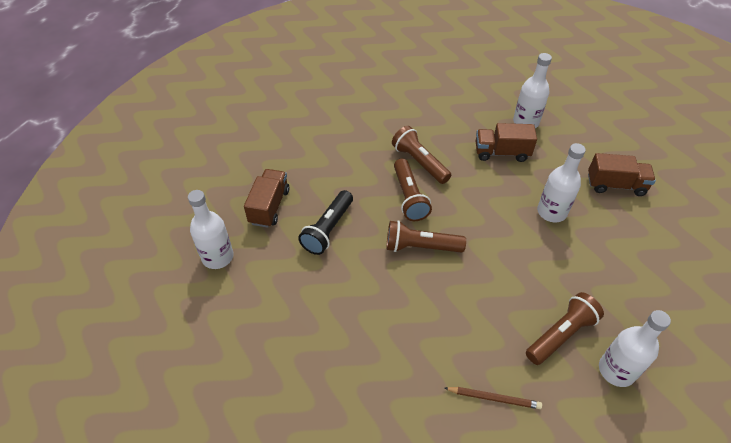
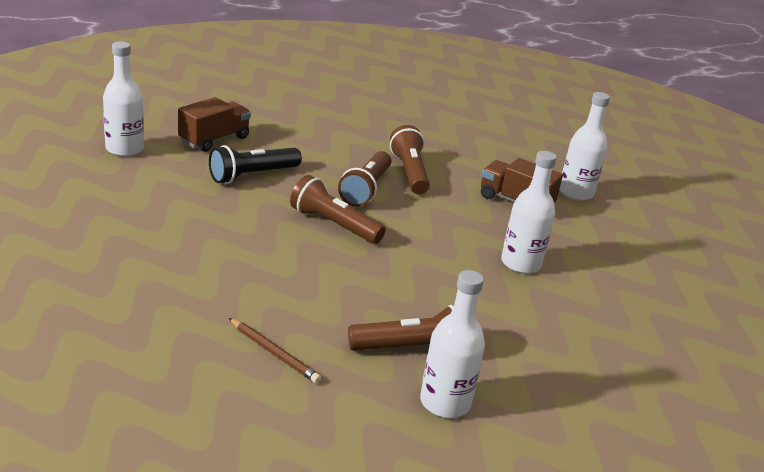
camera: 25 degrees right, 20 degrees down
brown truck [588,153,656,196] -> none

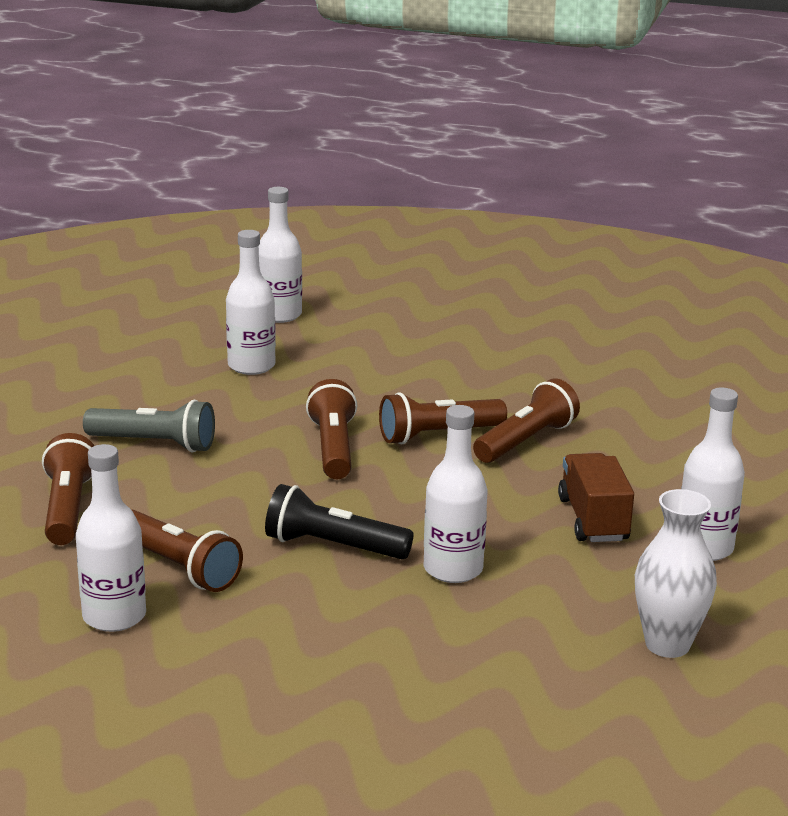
camera: 55 degrees right, 5 degrees down
brown truck [178,97,251,152] -> none
black flashlight [209,145,302,184] -> black flashlight moved to [265,484,414,559]
brown pencil [229,318,321,383] -> brown flashlight [42,433,94,545]
none -> grey flashlight [83,399,215,453]
none -> white bottle [226,230,276,375]
none -> white vase [635,489,717,658]

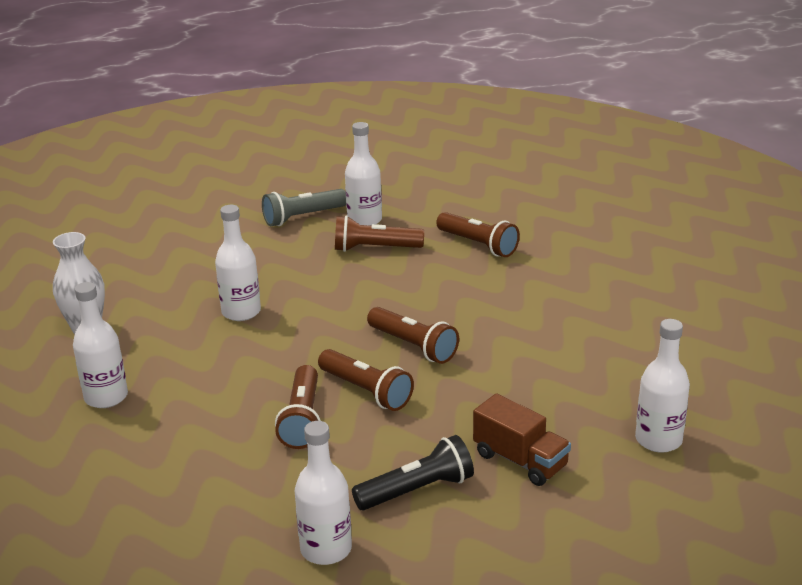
camera: 140 degrees right, 5 degrees up
grey flashlight [83,399,215,453] -> grey flashlight moved to [262,189,346,226]
white bottle [226,230,276,375] -> white bottle moved to [295,421,352,565]
black flashlight [265,484,414,559] -> black flashlight moved to [352,435,474,510]
brown flashlight [379,392,507,444] -> brown flashlight turned 105 degrees clockwise [318,349,414,411]
brown truck [558,453,634,542] -> brown truck moved to [473,393,571,486]

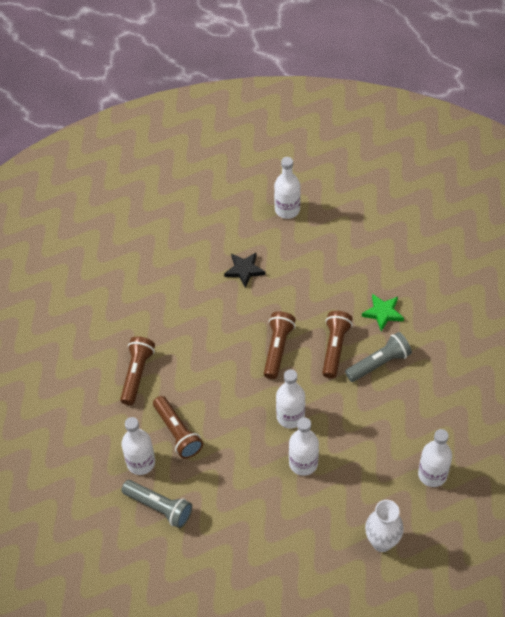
camera: 120 degrees left, 25 degrees up
brown flashlight [275,365,321,449] -> grey flashlight [345,332,412,382]
white bottle [295,421,352,565] -> white bottle moved to [276,369,305,429]
black flashlight [352,435,474,510] -> none
brown truck [473,393,571,486] -> none
none -> black star [224,253,265,288]
none -> green star [362,294,404,331]

